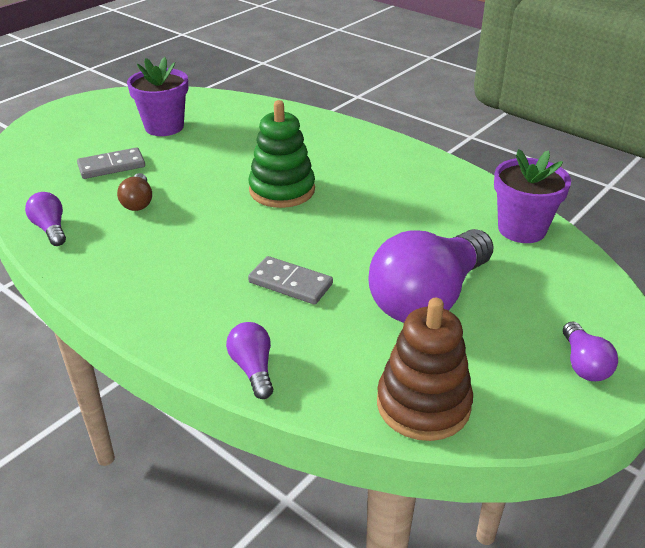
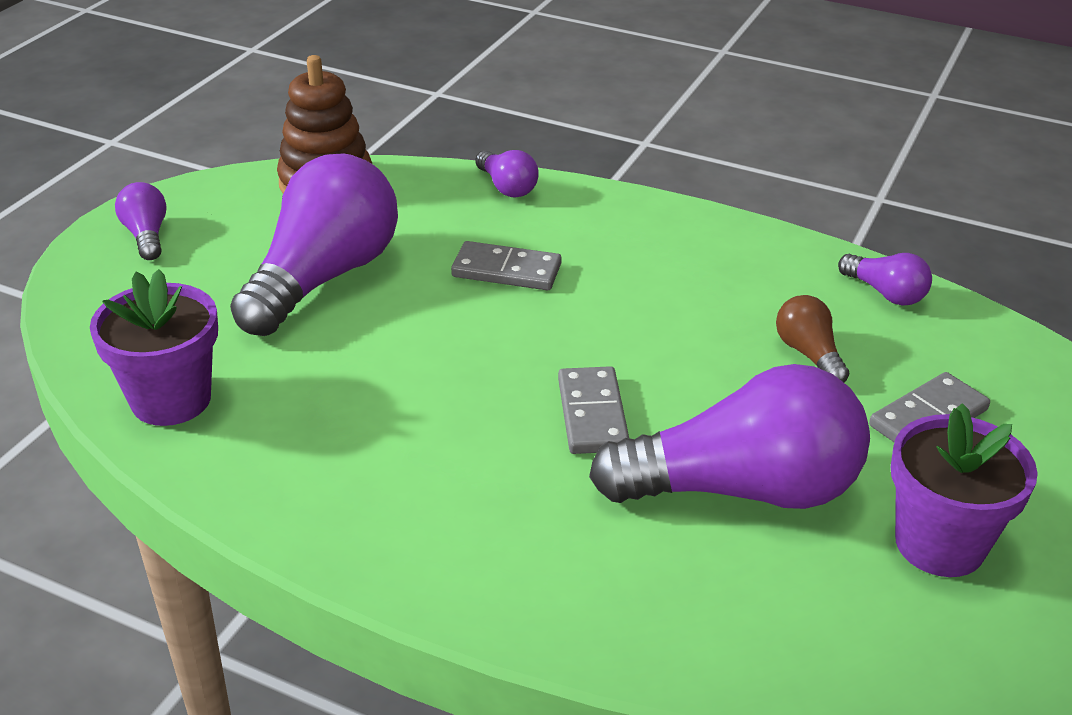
camera: 165 degrees right, 0 degrees up
green stacking toy [248,100,315,208] -> grey domino [558,366,629,454]
none -> purple light bulb [589,364,870,509]

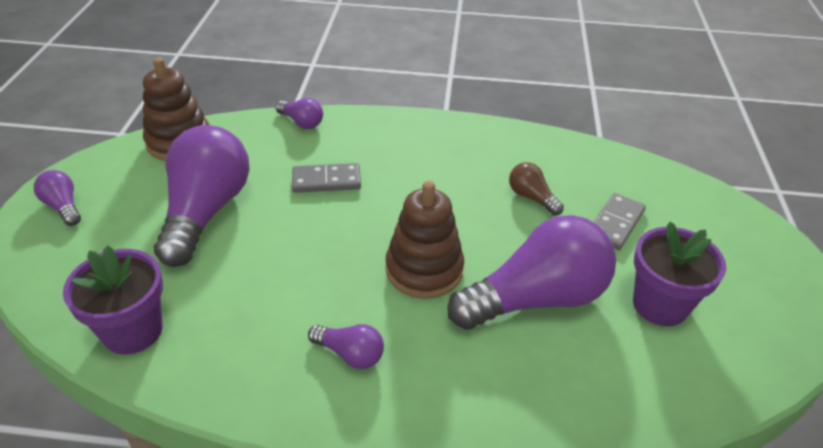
camera: 20 degrees left, 5 degrees up
grey domino [558,366,629,454] -> brown stacking toy [386,181,464,299]
purple light bulb [838,253,932,306] -> purple light bulb moved to [308,324,384,369]

